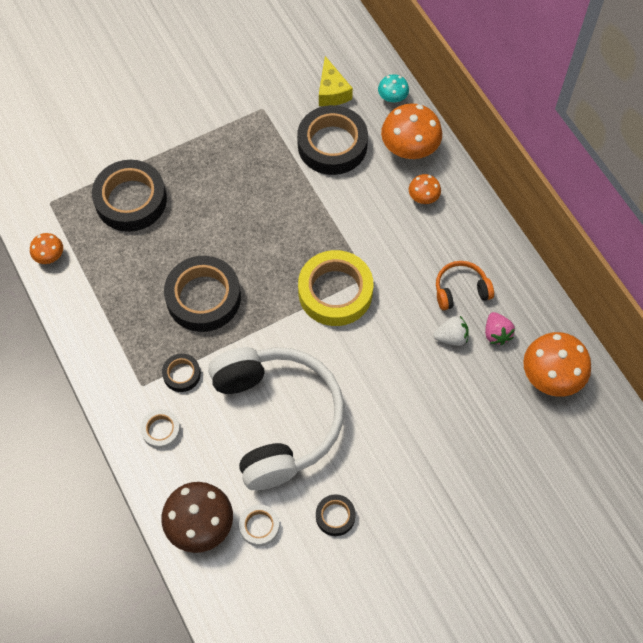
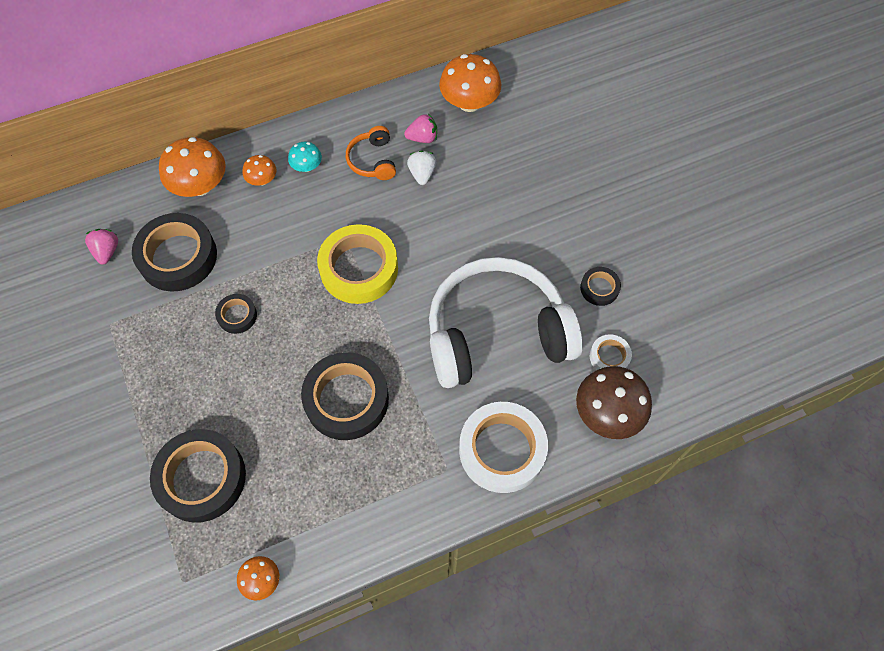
camera: 85 degrees left, 0 degrees up
white tape [141,409,180,449] -> white tape [459,402,548,493], size x2.05
black tape [162,353,201,392] -> black tape moved to [215,294,257,334]
yellow cheese [319,56,353,106] -> pink strawberry [85,229,118,265]
turquoise mushroom [378,74,409,103] -> turquoise mushroom moved to [288,142,322,172]

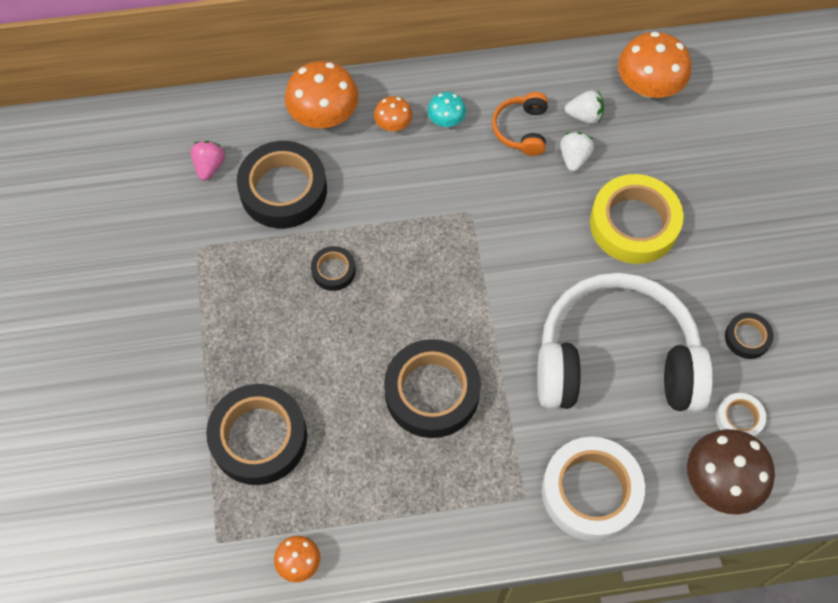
camera: 15 degrees right, 0 degrees up
yellow tape [317,224,398,304] -> yellow tape moved to [590,174,684,264]
pink strawberry [404,114,437,143] -> white strawberry [565,90,604,124]

